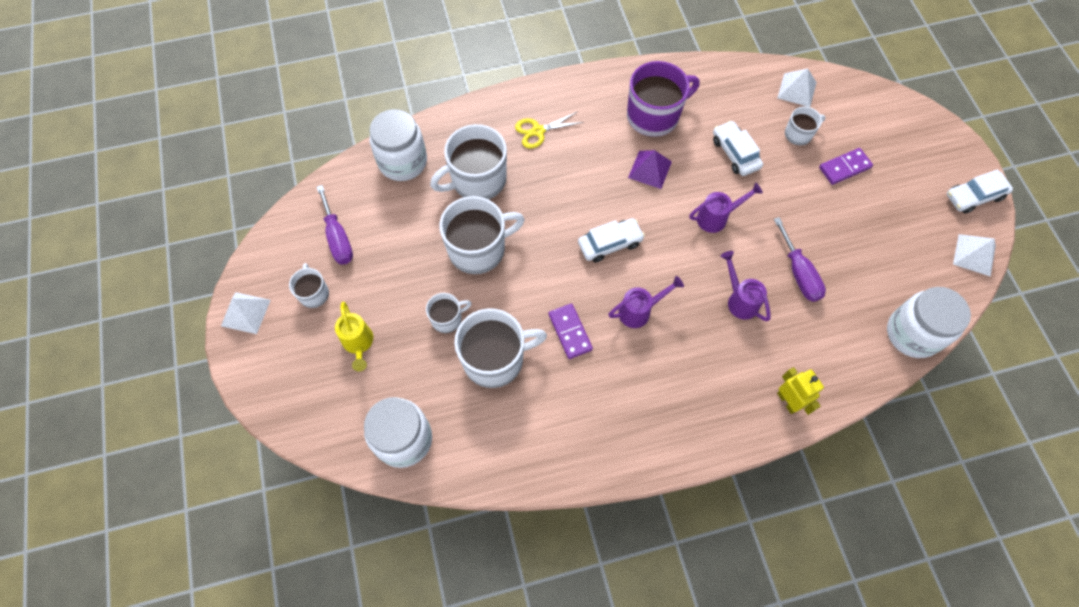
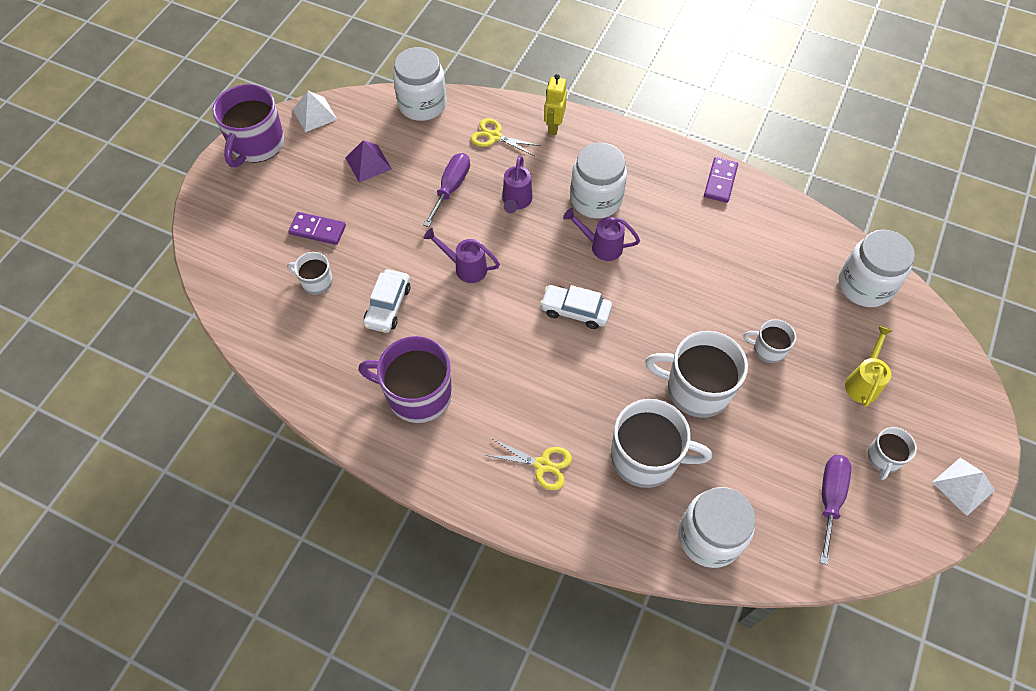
camera: 140 degrees left, 5 degrees down
white mug [454,308,547,388] -> none
purple domino [549,303,593,359] -> purple domino moved to [704,157,738,203]
purple pyramid [628,150,672,189] -> purple pyramid moved to [345,140,392,182]
white pyramid [777,68,817,107] -> none
white car [947,169,1013,214] -> purple mug [212,84,285,167]
none -> yellow scissors [471,118,541,156]
none -> white jar [570,142,627,219]

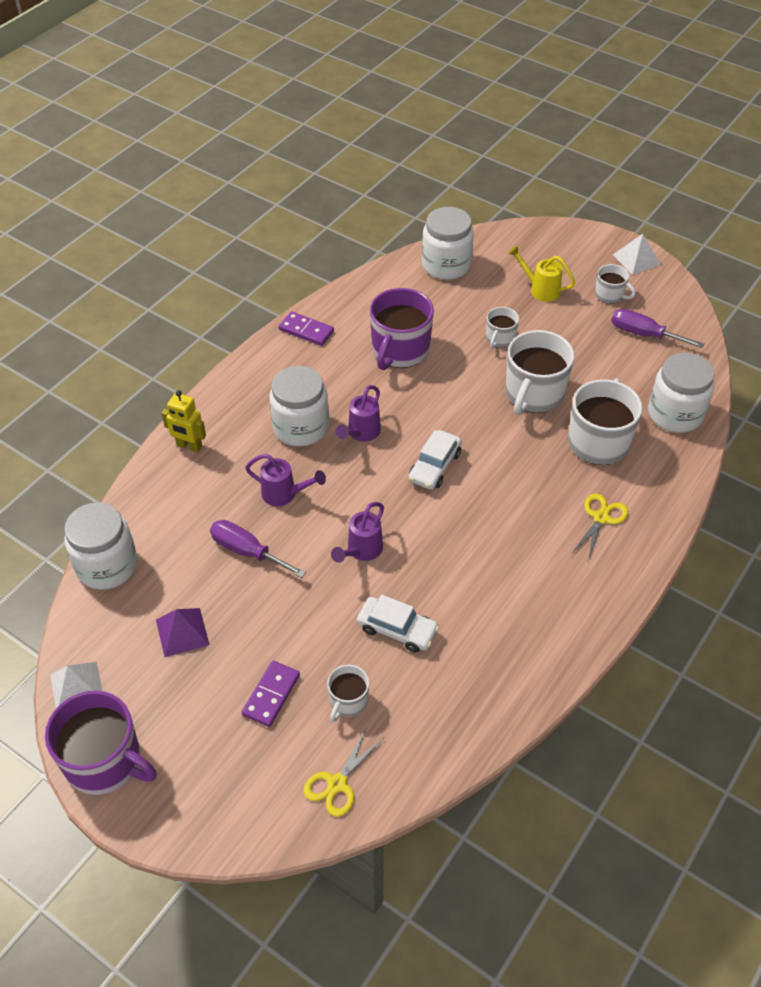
camera: 80 degrees left, 10 degrees down
purple mug [358,336,452,423] -> purple mug moved to [370,288,434,370]
yellow scissors [471,118,541,156] -> yellow scissors moved to [303,727,384,817]

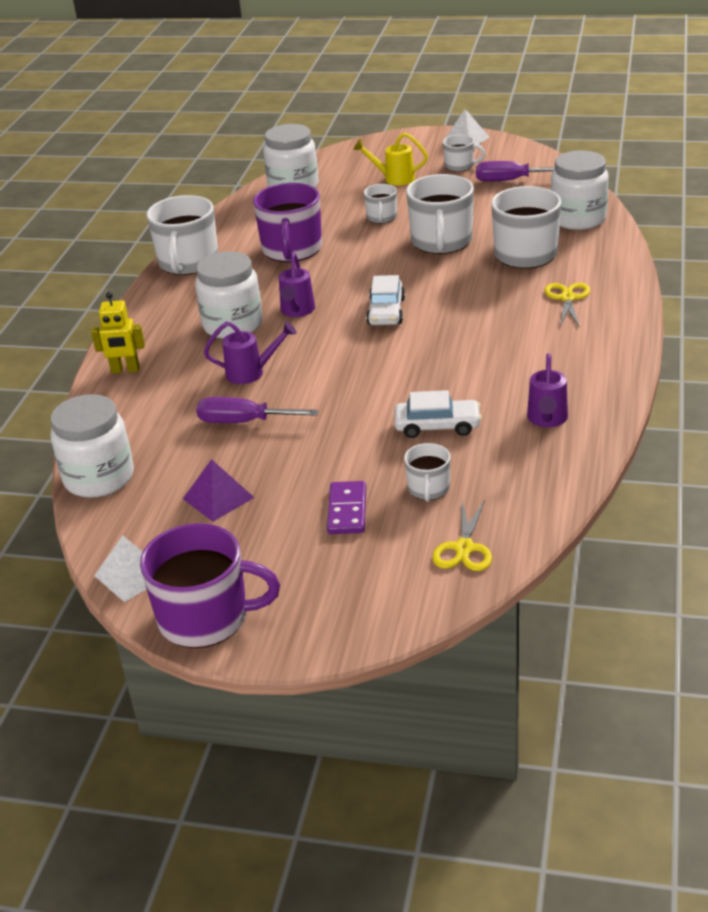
camera: 20 degrees left, 15 degrees down
purple domino [279,311,334,346] -> white mug [146,195,218,275]
purple watering can [331,502,384,563] -> purple watering can moved to [527,353,568,427]

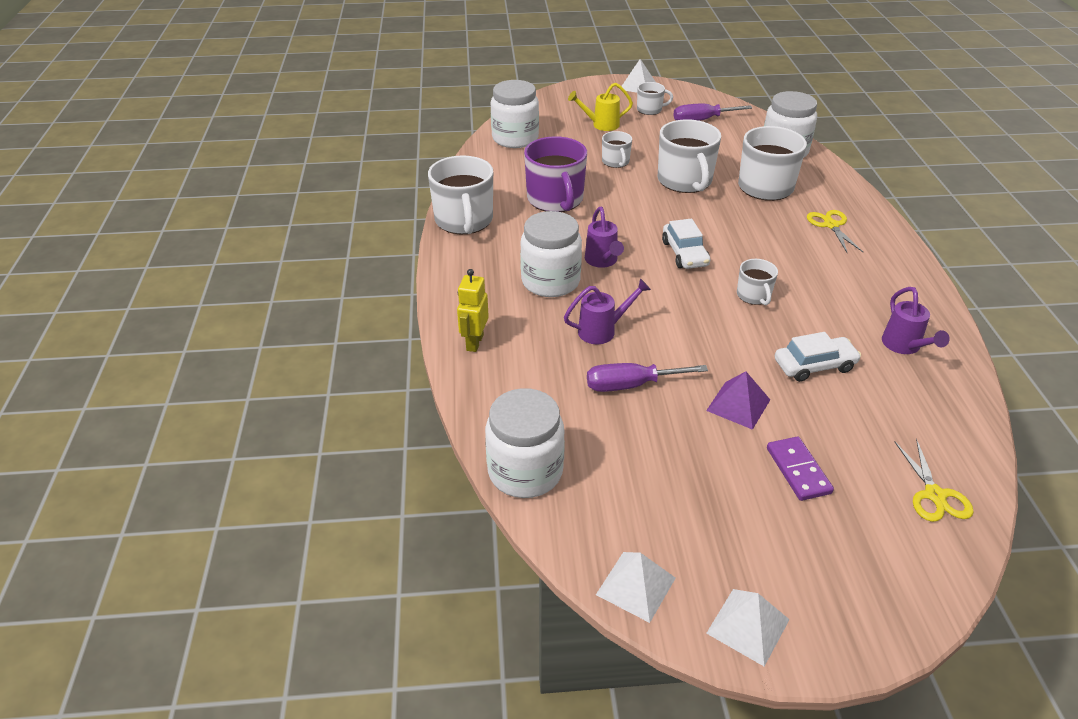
camera: 20 degrees left, 5 degrees up
yellow robot [91,292,145,374] -> yellow robot turned 120 degrees clockwise [457,269,489,352]
purple mug [140,523,280,648] -> white pyramid [706,589,790,667]
purple pyramid [183,459,255,522] -> purple pyramid moved to [706,371,770,430]
white mug [404,443,451,502] -> white mug moved to [737,259,778,305]

